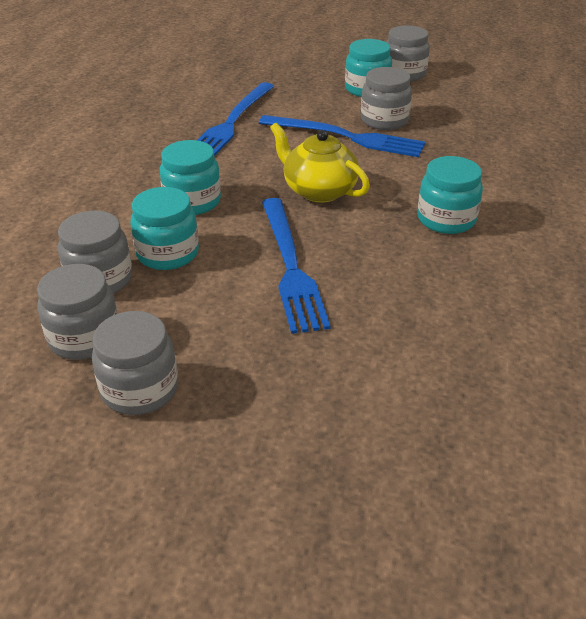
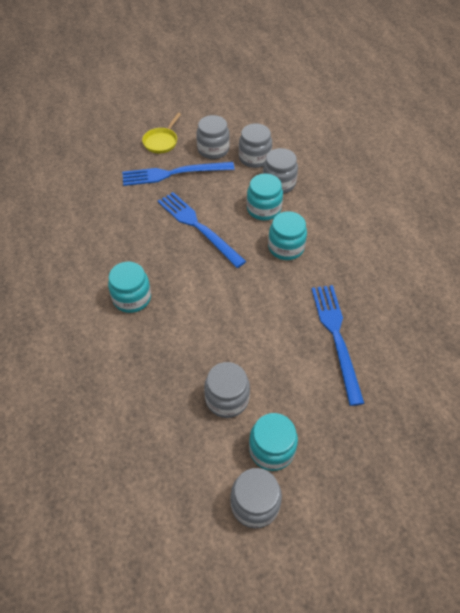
camera: 150 degrees right, 15 degrees up
blue fork [259,115,426,157] -> blue fork moved to [122,162,235,186]
yellow teapot [270,123,370,203] -> none
none -> yellow pan [142,112,181,153]

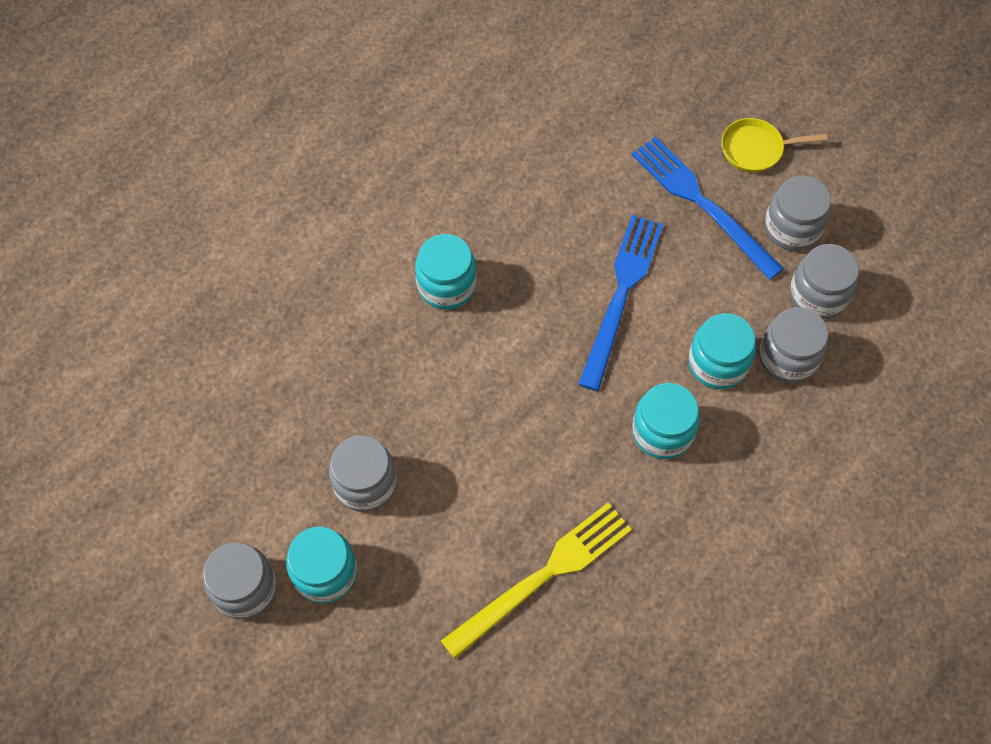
camera: 60 degrees right, 10 degrees up
blue fork [312,285,365,406] -> yellow fork [441,503,632,659]

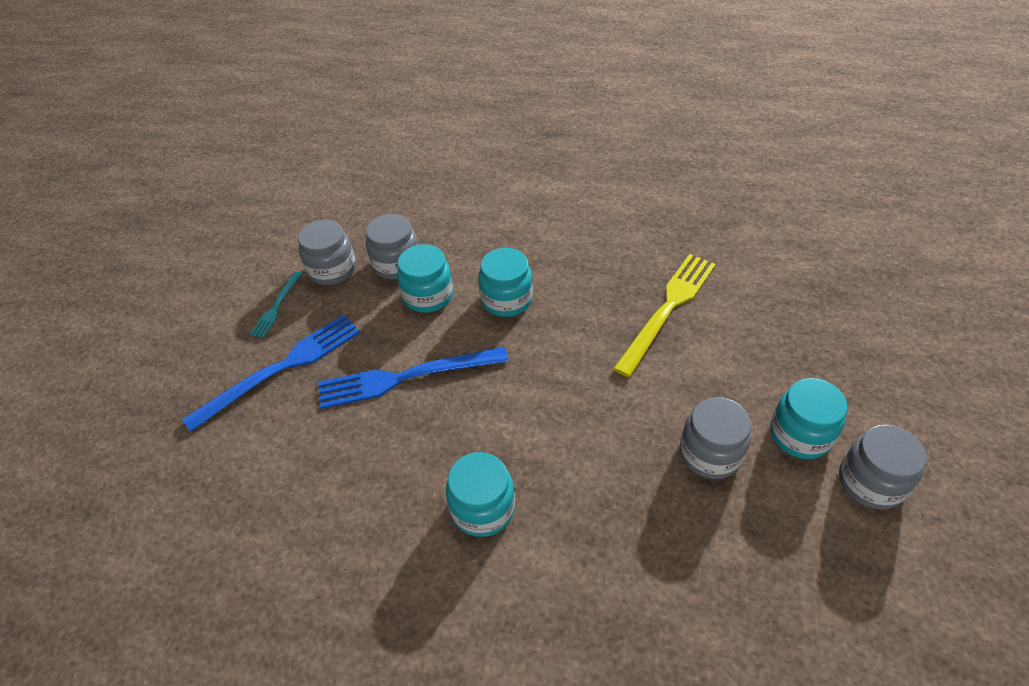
camera: 120 degrees left, 15 degrees down
yellow fork [441,503,632,659] -> yellow fork turned 105 degrees clockwise [613,254,716,377]
blue fork [632,137,784,280] -> blue fork turned 150 degrees counterclockwise [182,315,360,431]
yellow pan [721,118,828,173] -> none
grey jar [765,176,831,251] -> turquoise fork [250,271,302,338]

